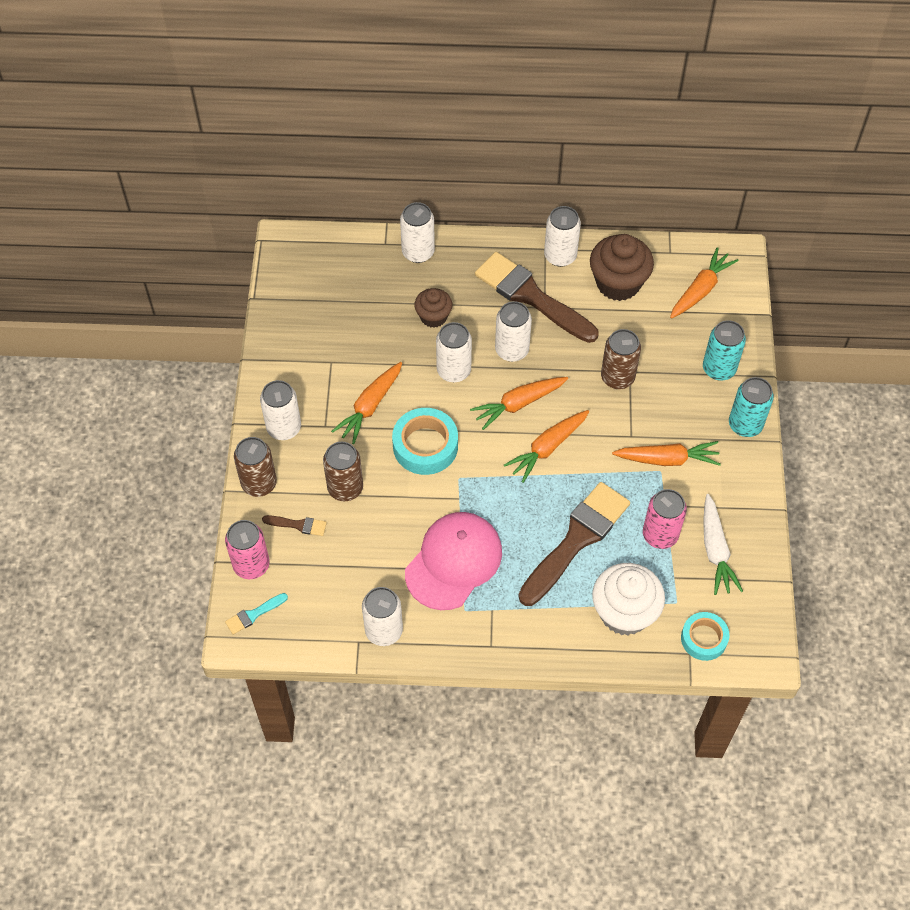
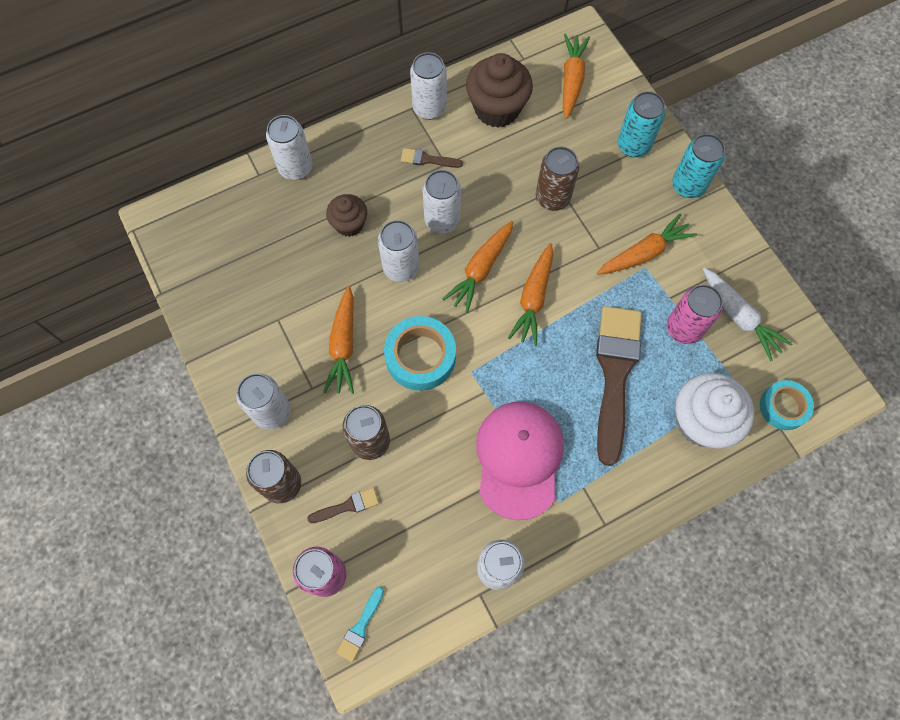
camera: 30 degrees left, 10 degrees up
brown brush [475,252,599,343] -> brown brush [401,148,463,168], size x0.42

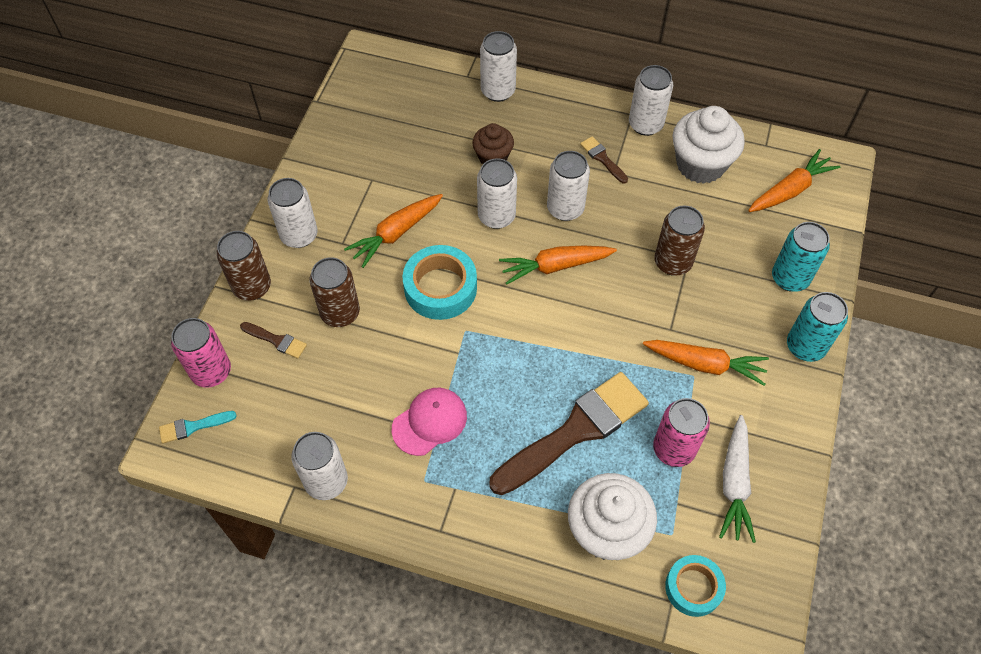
camera: 45 degrees right, 10 degrees down
brown cupcake [466,53,533,128] -> white cupcake [672,106,745,184]
pink cap [476,402,564,520] -> pink cap [392,388,467,456], size x0.63
orange carrot [508,243,553,346] -> none

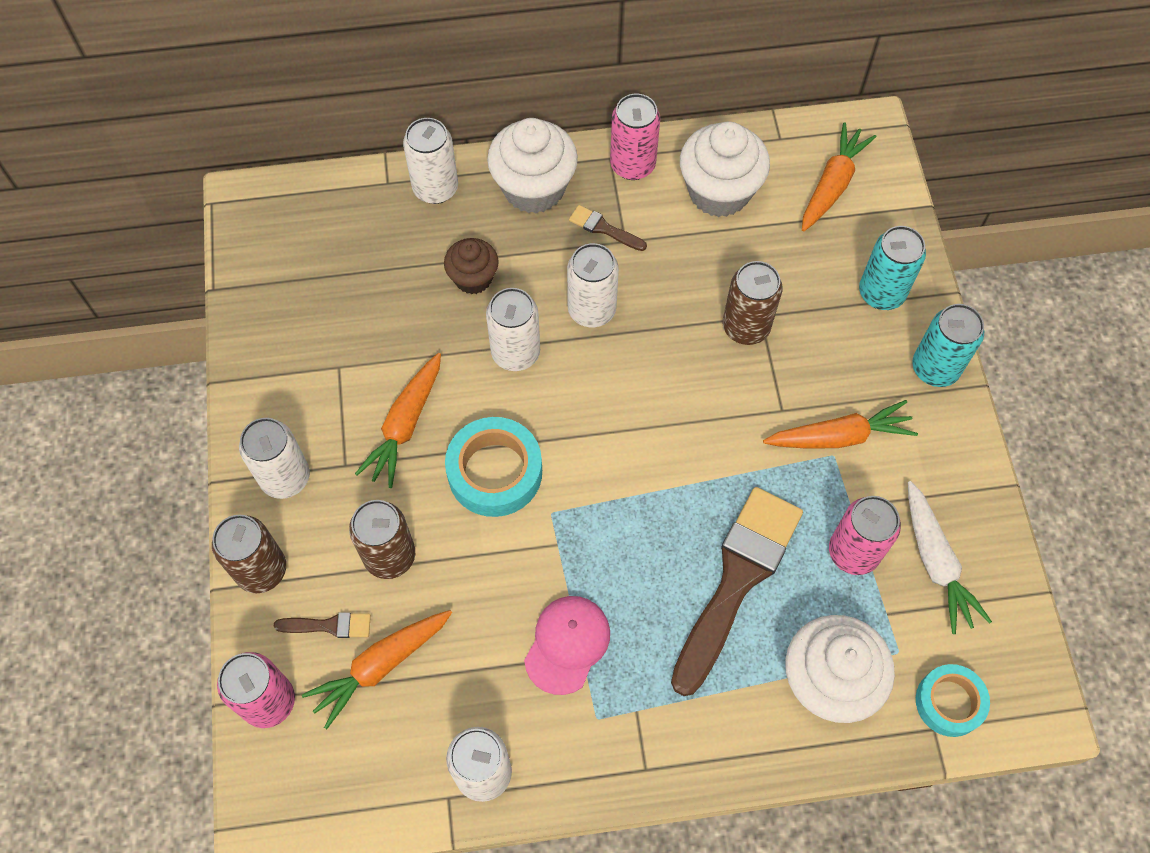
camera: 25 degrees left, 5 degrees up
turquoise brush [159,411,237,443] -> none
orange carrot [499,246,617,285] -> orange carrot moved to [302,610,452,729]
white can [629,65,673,136] -> pink can [610,94,660,180]
none -> white cupcake [487,118,578,213]

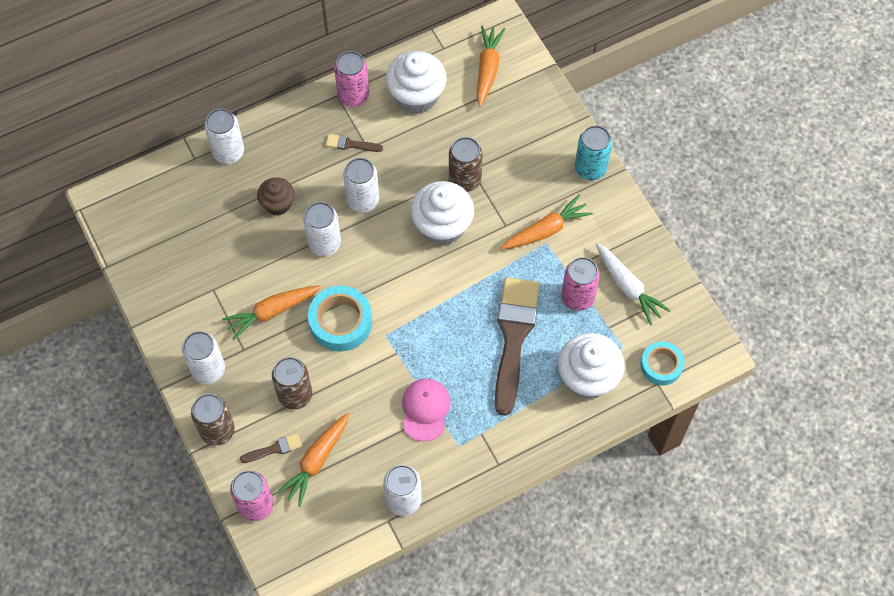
camera: 20 degrees left, 0 degrees up
orange carrot [355,353,441,488] -> orange carrot turned 60 degrees clockwise [222,286,321,340]
white cupcake [487,118,578,213] -> white cupcake moved to [411,181,474,246]
turquoise can [859,226,926,310] -> none

